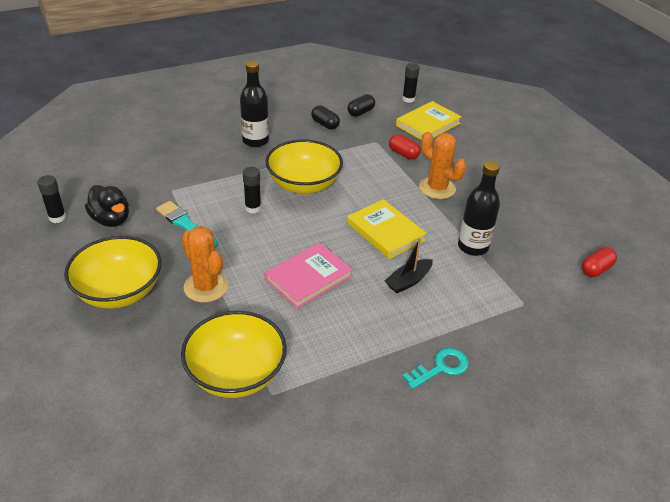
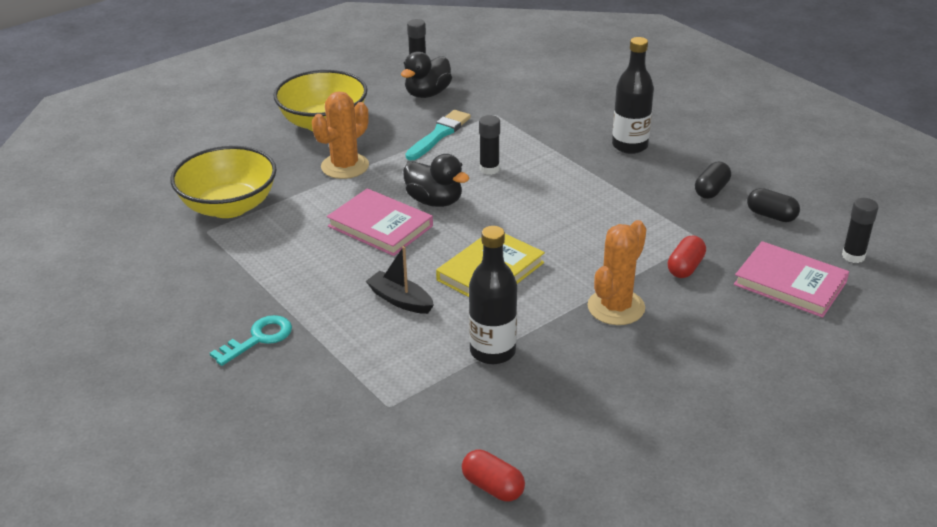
camera: 80 degrees right, 5 degrees down
yellow bowl [266,139,343,194] -> none
yellow book [396,101,462,140] -> pink book [734,241,849,318]
turquoise key [402,348,469,389] -> turquoise key turned 90 degrees counterclockwise [210,315,292,366]
none -> black duck [403,154,469,207]

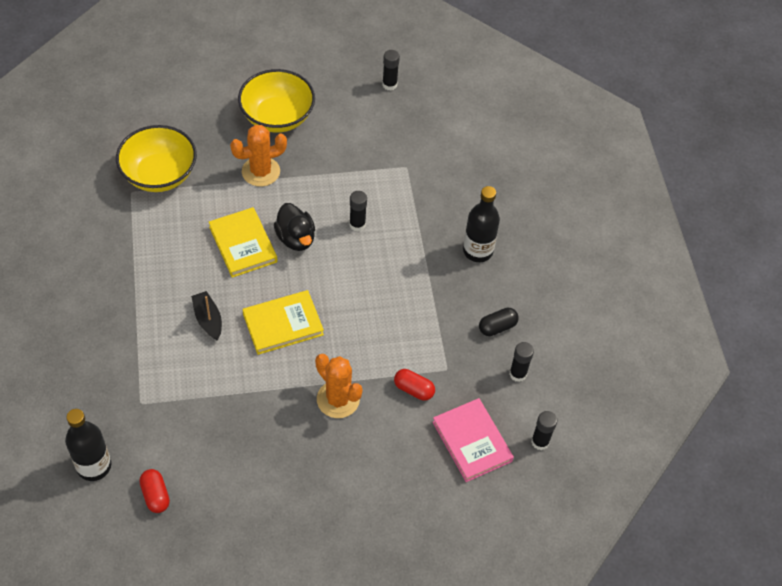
camera: 25 degrees right, 20 degrees up
turquoise key [210,315,292,366] -> none
pink book [327,188,433,256] -> yellow book [209,207,277,278]
black duck [401,51,452,98] -> none
turquoise brush [406,110,471,160] -> none
black bottle [469,226,517,364] -> black bottle moved to [65,409,111,481]
orange cactus [587,220,646,325] -> orange cactus turned 75 degrees clockwise [315,354,363,418]
red capsule [667,235,706,278] -> red capsule turned 60 degrees clockwise [394,369,435,401]
black capsule [747,188,800,222] -> black glue stick [509,342,534,382]

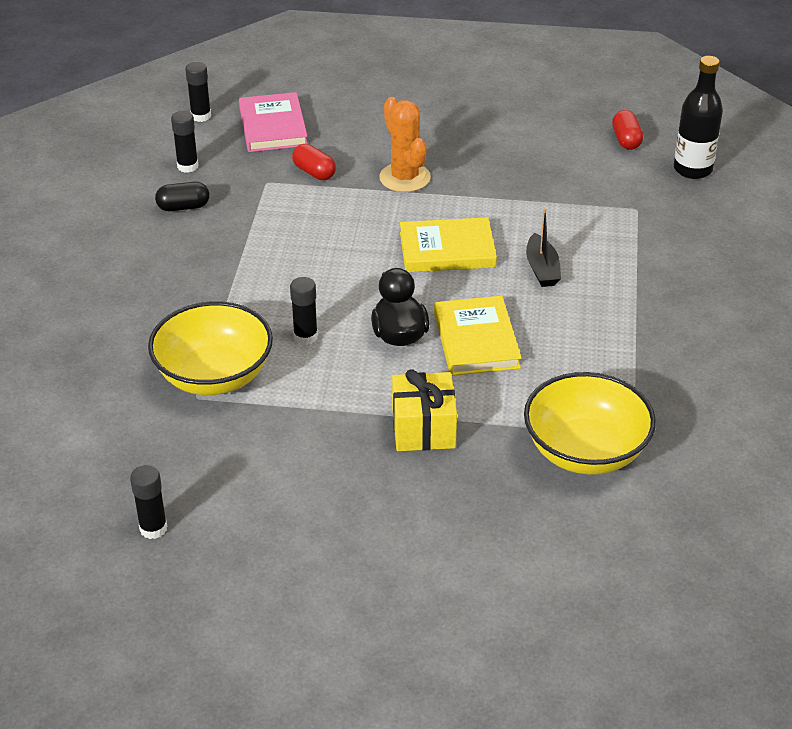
camera: 160 degrees left, 15 degrees down
orange cactus [230,125,287,187] -> yellow gift [392,369,457,451]
yellow bowl [238,69,315,133] -> yellow bowl moved to [148,301,273,395]
black bottle [463,186,500,262] -> none

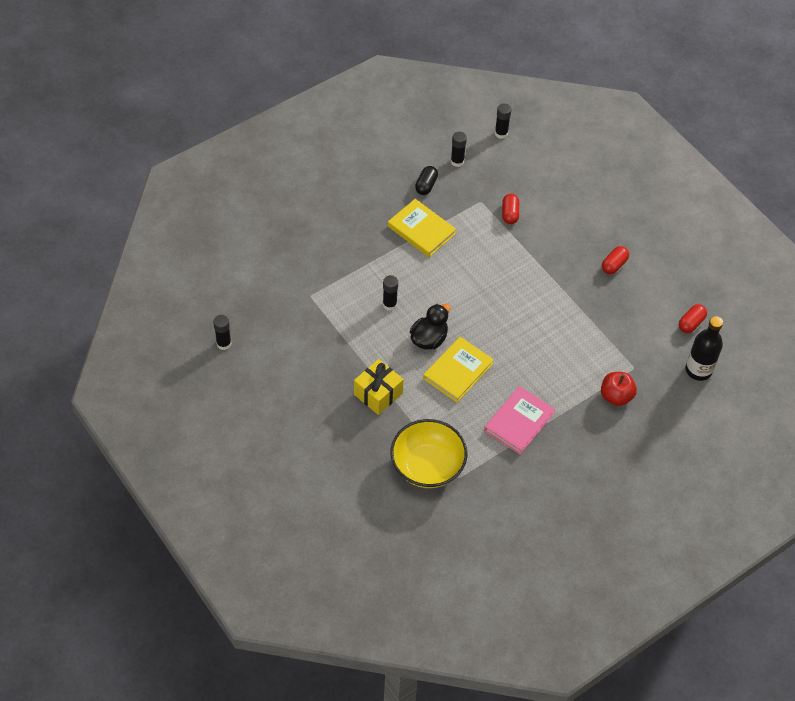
camera: 45 degrees right, 15 degrees up
yellow bowl [148,301,273,395] -> none
black capsule [155,182,209,211] -> black capsule turned 75 degrees clockwise [415,166,438,195]
pink book [239,92,308,152] -> pink book moved to [484,386,555,455]
orange cactus [379,97,431,192] -> none
yellow book [400,217,497,272] -> yellow book moved to [388,199,456,257]
black boat [526,208,561,287] -> none
none -> red apple [601,372,637,406]
none -> red capsule [602,246,629,274]

